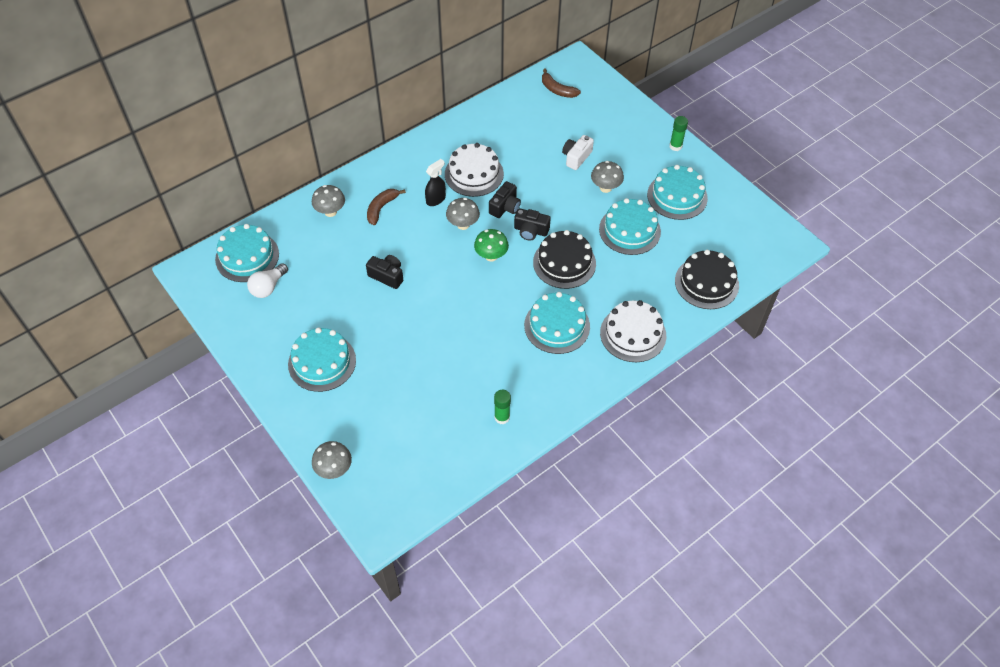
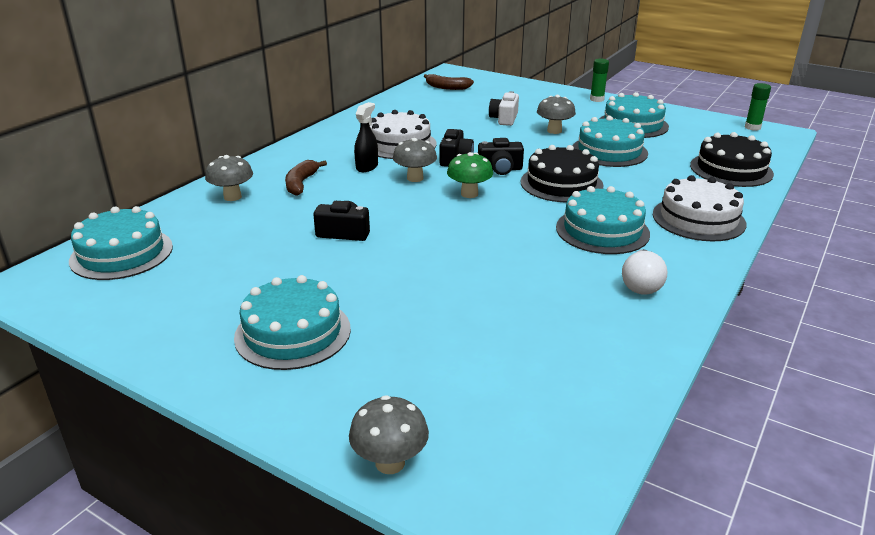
camera: 20 degrees left, 25 degrees down
white light bulb [247,263,288,298] -> white light bulb moved to [622,249,667,295]
green glue stick [494,390,511,424] -> green glue stick moved to [745,83,771,131]

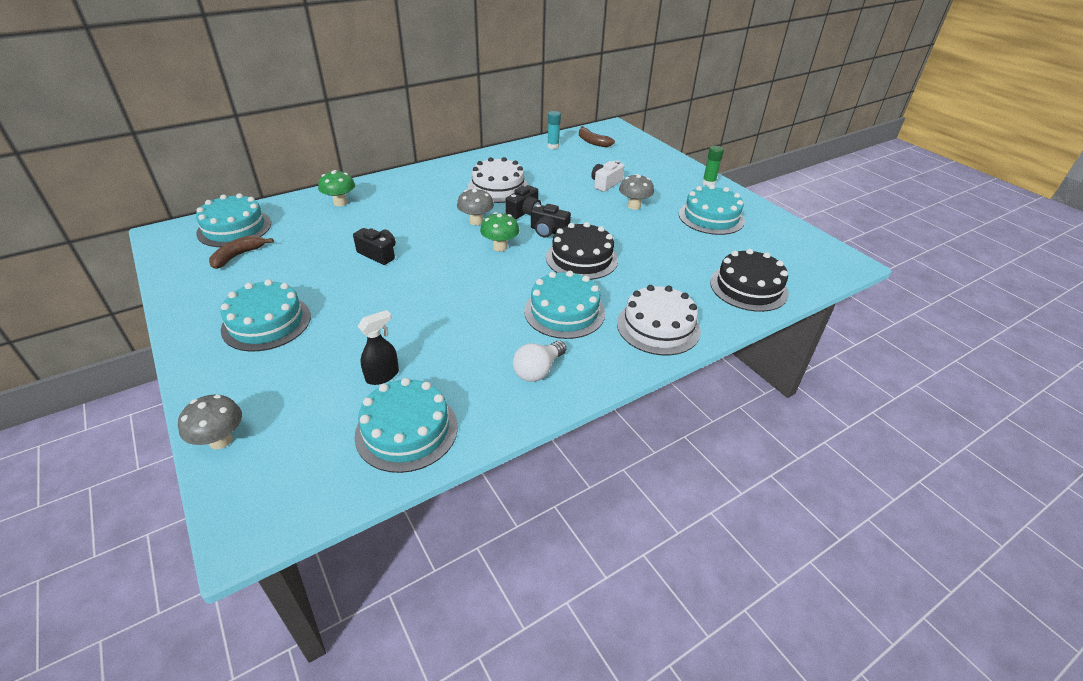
camera: 25 degrees right, 10 degrees up
grey mushroom [205,155,253,201] -> green mushroom [318,170,355,206]
brown banana [285,160,327,196] -> brown banana moved to [209,235,274,269]
black spray bottle [354,102,378,172] -> black spray bottle moved to [358,310,399,385]
turquoise cake [573,116,648,167] -> turquoise cake moved to [354,378,458,473]
green glue stick [745,83,771,131] -> none
none -> turquoise glue stick [547,111,561,149]

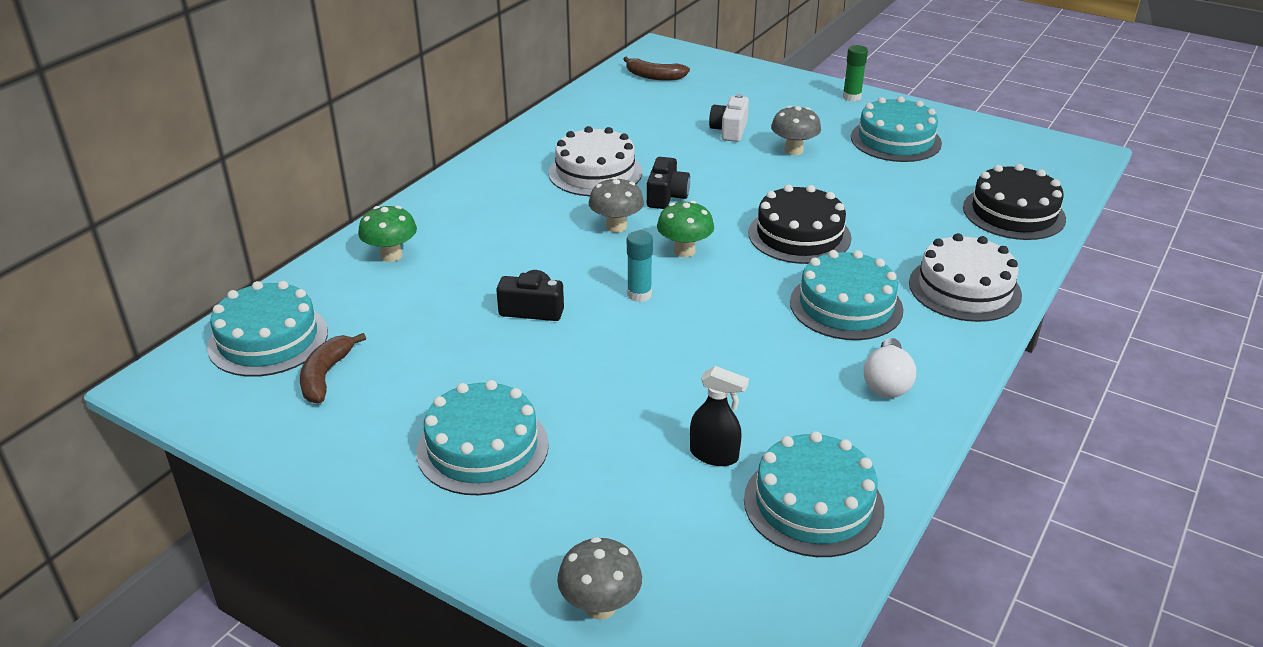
camera: 25 degrees left, 5 degrees down
black spray bottle [358,310,399,385] -> black spray bottle turned 90 degrees clockwise [690,366,749,466]
black camera [531,204,571,237] -> none
turquoise glue stick [547,111,561,149] -> turquoise glue stick moved to [627,231,653,302]

